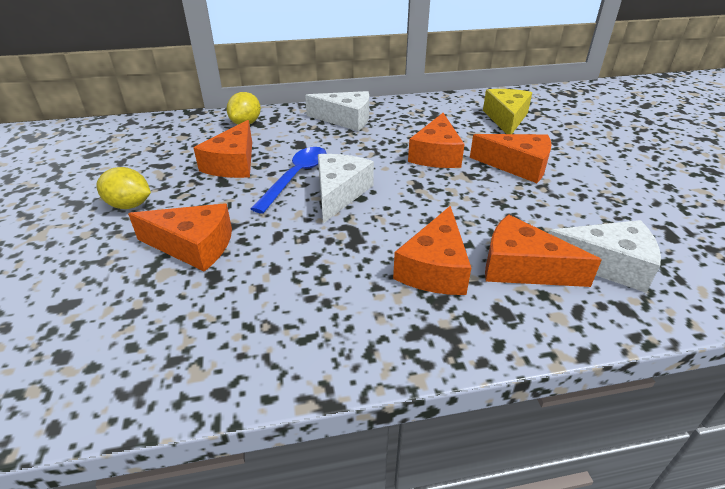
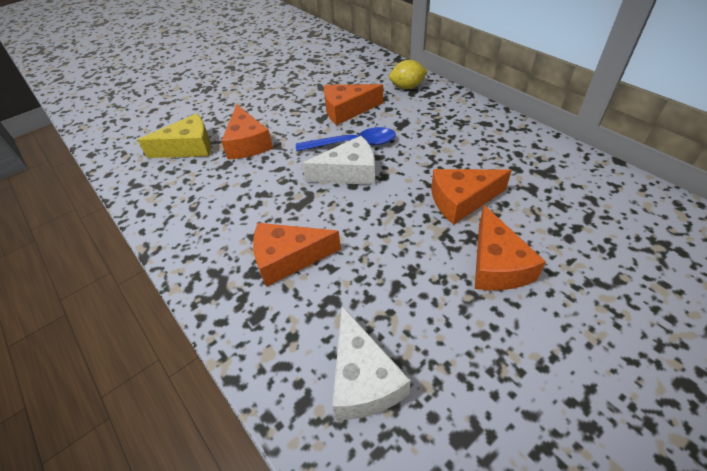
camera: 65 degrees right, 10 degrees up
yellow lemon [96,167,151,209] -> none
white cheese [305,91,369,131] -> none
yellow cheese [483,89,532,134] -> yellow cheese moved to [138,114,211,158]
orange cheese [485,215,602,287] -> none

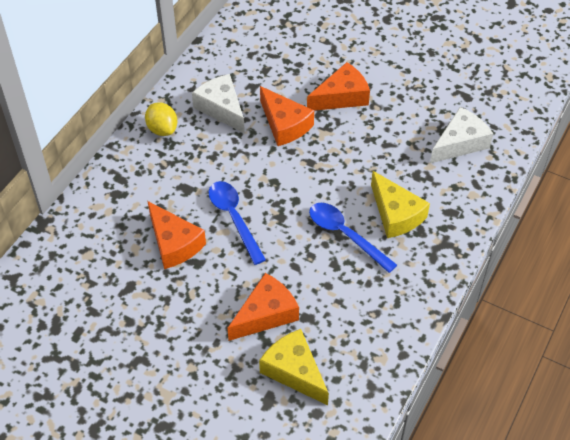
camera: 115 degrees left, 5 degrees up
orange cheese [253,223,341,287] -> yellow cheese [371,171,430,238]
white cheese [302,136,375,185] -> white cheese moved to [192,74,245,134]
yellow lemon [389,60,428,89] -> yellow lemon moved to [145,102,177,136]
none -> blue spoon [309,203,397,273]

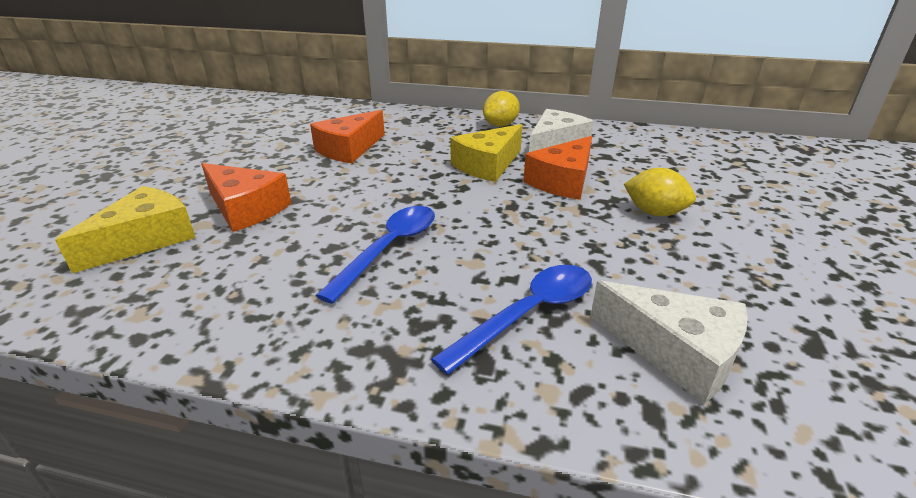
camera: 75 degrees right, 20 degrees down
blue spoon [209,181,266,265] -> blue spoon moved to [431,265,592,375]
orange cheese [307,62,370,111] -> yellow lemon [624,168,696,216]
yellow cheese [371,171,430,238] -> yellow cheese moved to [451,124,522,182]

